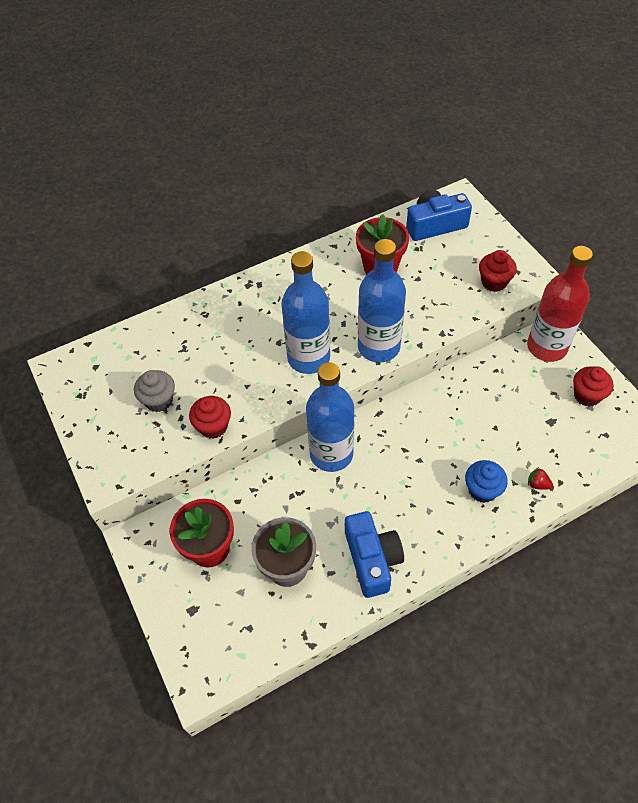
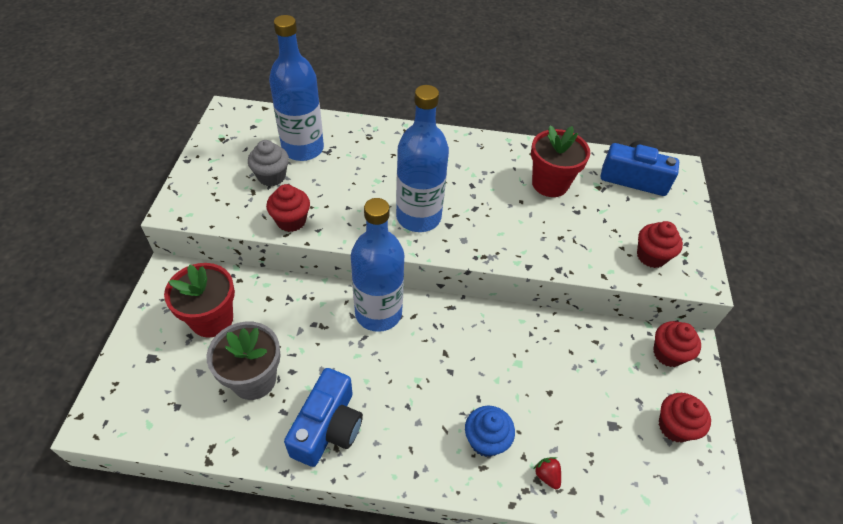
camera: 30 degrees right, 5 degrees down
blue bottle [358,239,406,363] -> blue bottle moved to [269,15,324,161]
red bottle [527,246,593,362] -> red cupcake [653,321,701,367]

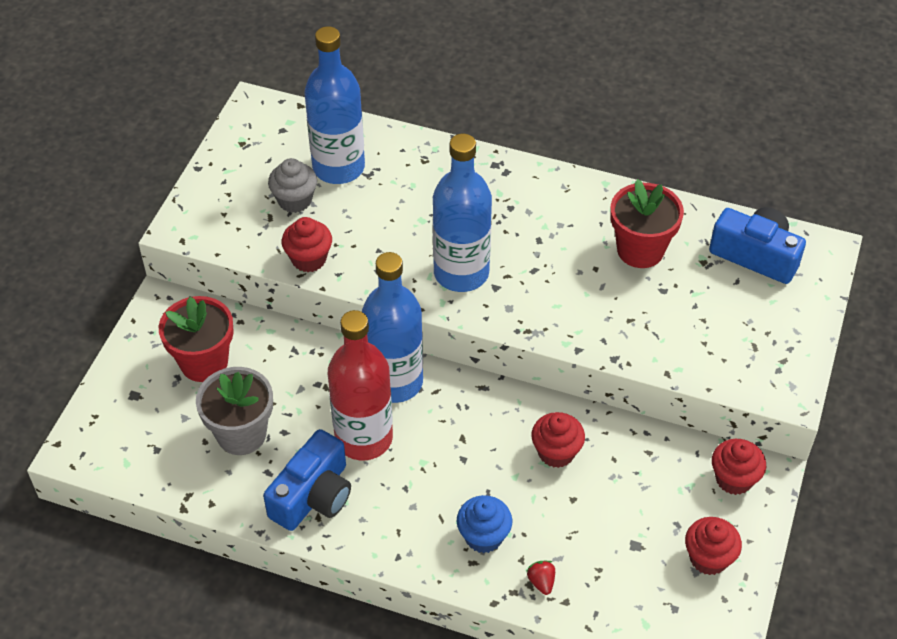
camera: 15 degrees right, 0 degrees up
red cupcake [637,221,683,268] -> red cupcake moved to [531,412,585,468]
none -> red bottle [328,310,393,460]

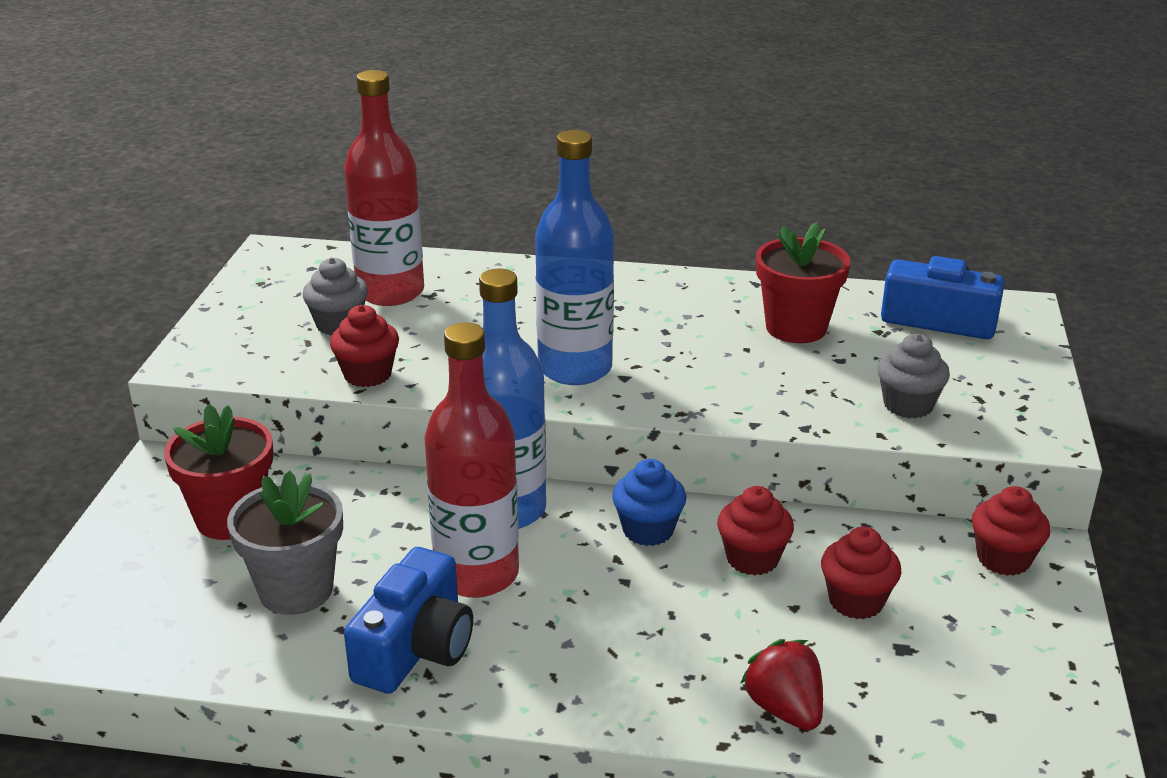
camera: 10 degrees left, 20 degrees down
blue bottle [304,26,365,184] -> red bottle [344,70,424,306]
blue cupcake [457,495,512,553] -> blue cupcake moved to [612,459,686,546]
red strawberry [527,561,555,595] -> red strawberry [740,639,823,730], size x1.77
red cupcake [685,517,742,575] -> red cupcake moved to [821,526,901,619]
none -> grey cupcake [877,334,950,419]

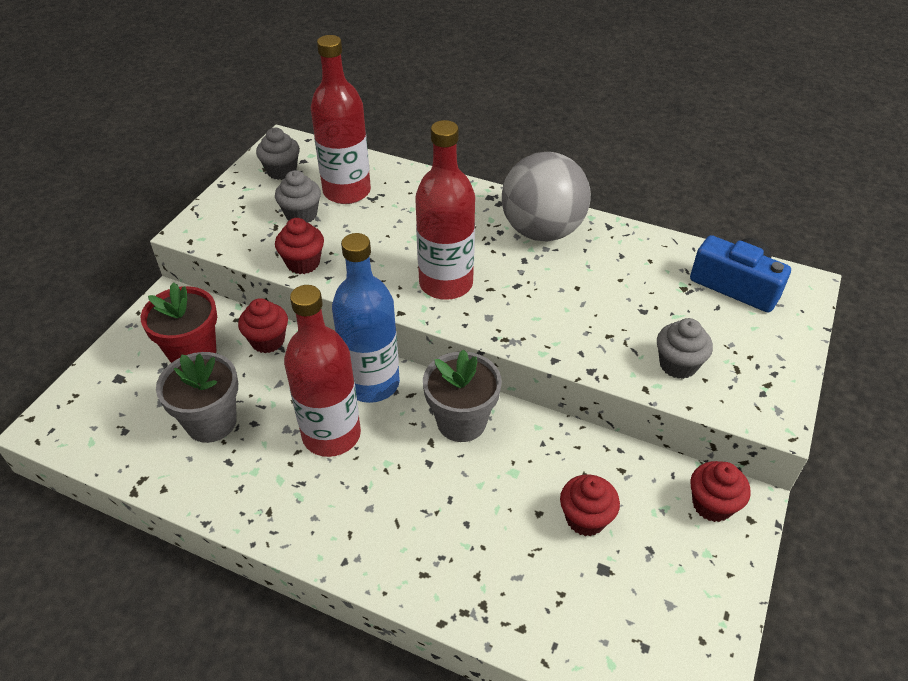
camera: 15 degrees right, 15 degrees up
blue camera [344,547,473,694] -> none
blue bottle [535,130,614,385] -> red bottle [415,120,475,300]
blue cupcake [612,459,686,546] -> grey flower pot [423,349,502,442]
red cupcake [717,486,794,576] -> red cupcake moved to [238,298,288,353]
red strawberry [740,639,823,730] -> none
red flower pot [756,222,850,343] -> none
none -> grey cupcake [256,128,300,180]
none -> grey ball [502,152,591,242]

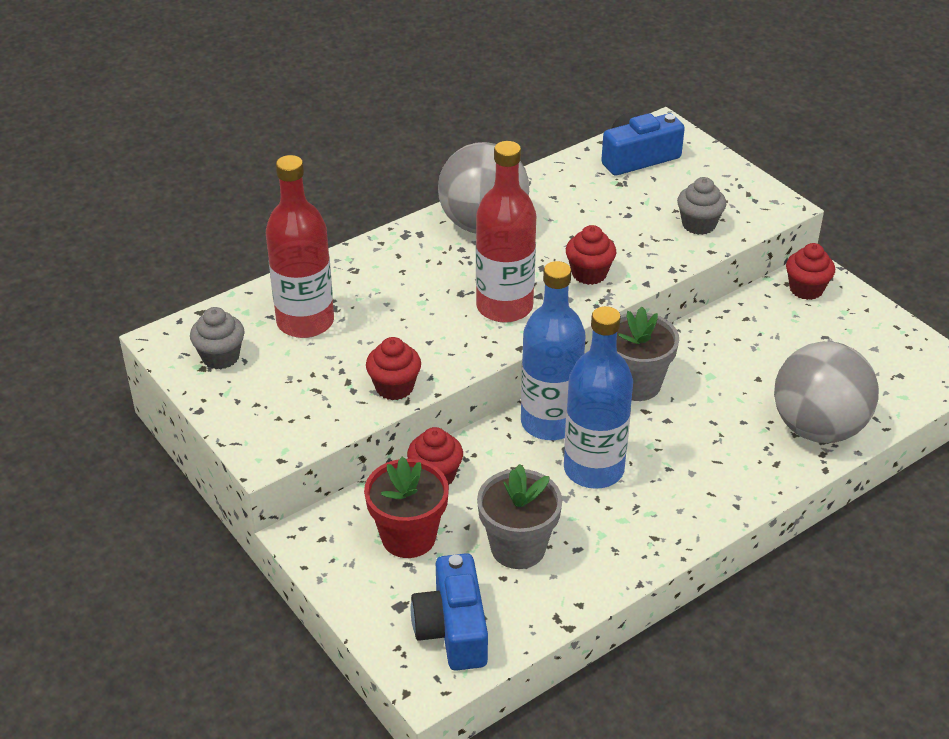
camera: 60 degrees left, 5 degrees down
grey cupcake [275,170,321,223] -> none
red bottle [284,285,361,457] -> blue bottle [564,306,633,489]
red cupcake [560,474,620,536] -> red cupcake moved to [566,225,616,285]
none -> blue camera [411,553,488,671]
none -> grey ball [774,341,879,443]

